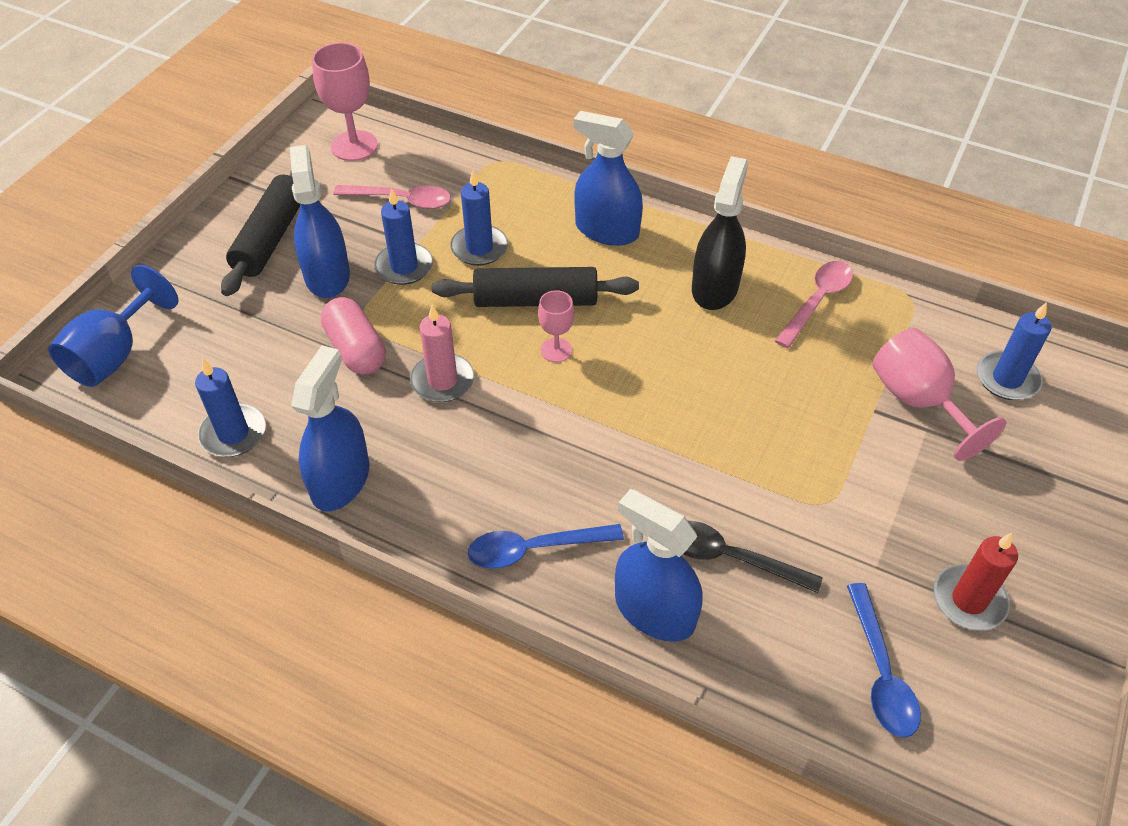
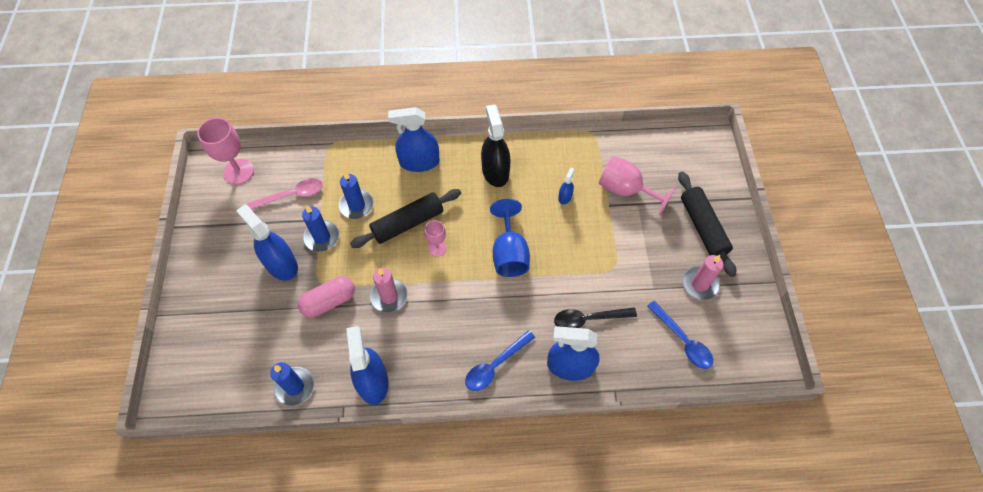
camera: 30 degrees left, 10 degrees up
blue goblet [48,265,179,387] -> blue goblet moved to [490,199,530,277]
black rolling pin [221,171,300,296] -> black rolling pin moved to [678,172,736,277]
pink capsule [321,297,386,375] -> pink capsule turned 60 degrees counterclockwise [298,276,355,318]
pink spoon [775,261,853,348] -> none
red candle [933,533,1018,631] -> pink candle [682,255,724,300]
blue candle [977,302,1052,400] -> none
none -> blue spray bottle [558,167,575,204]

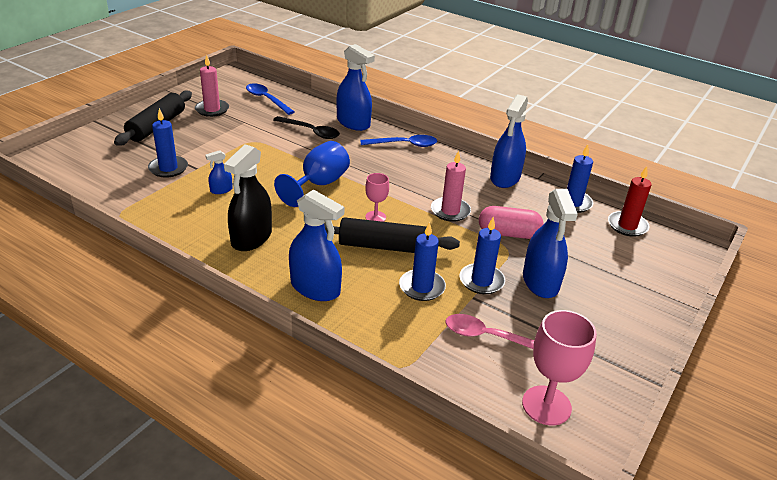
camera: 145 degrees left, 25 degrees down
pink goblet [599,156,676,215] -> blue candle [148,108,188,178]
blue spoon [647,301,713,369] -> blue spoon turned 45 degrees counterclockwise [246,83,295,115]
none -> red candle [608,166,651,237]

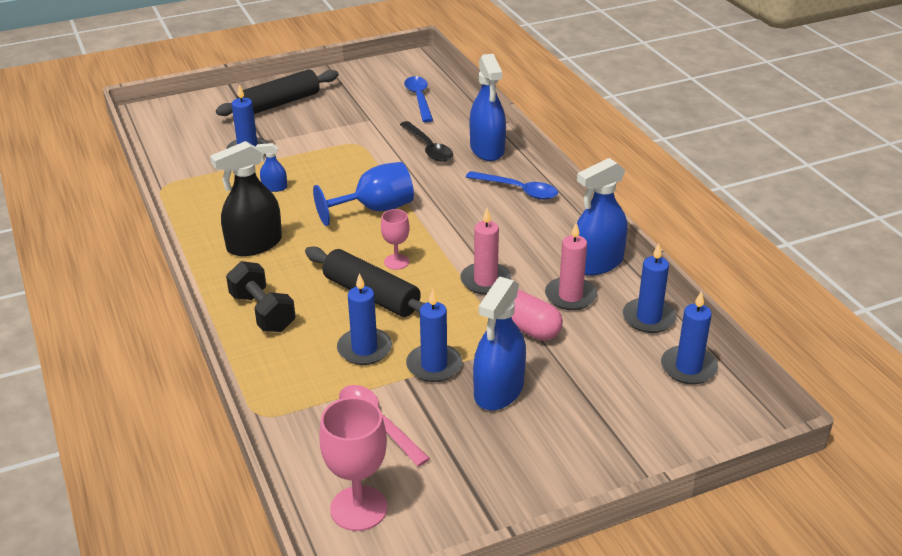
camera: 35 degrees right, 0 degrees up
pink candle [195,54,229,117] -> pink candle moved to [545,222,597,310]
blue spray bottle [289,189,344,301] -> black dumbbell [226,261,296,332]
red candle [608,166,651,237] -> blue candle [661,291,718,384]

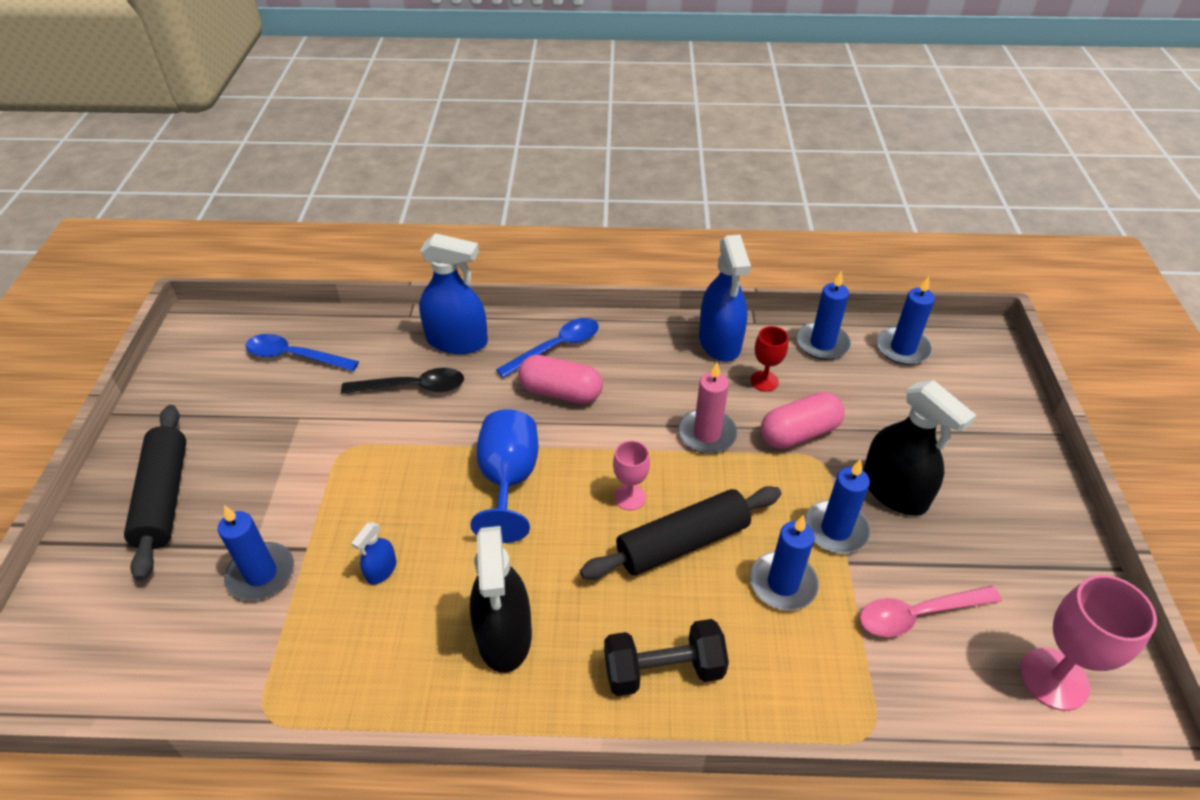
camera: 65 degrees left, 10 degrees up
blue spray bottle [473,277,526,410] -> black spray bottle [863,380,976,516]
pink candle [545,222,597,310] -> red goblet [750,326,788,392]
none -> pink capsule [518,355,603,404]

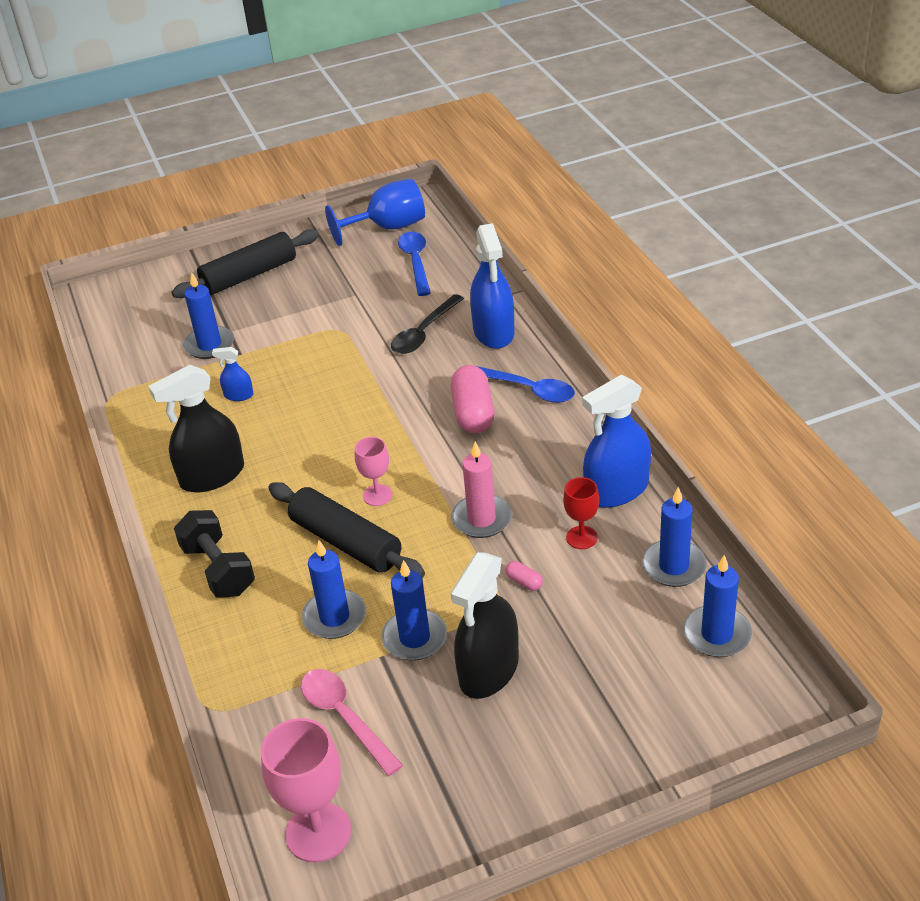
camera: 70 degrees right, 5 degrees down
black spoon [341,368,464,394] -> black spoon turned 60 degrees clockwise [391,294,464,354]
blue goblet [470,409,538,543] -> blue goblet moved to [325,179,425,246]
pink capsule [761,392,845,449] -> pink capsule [505,561,543,591], size x0.44

